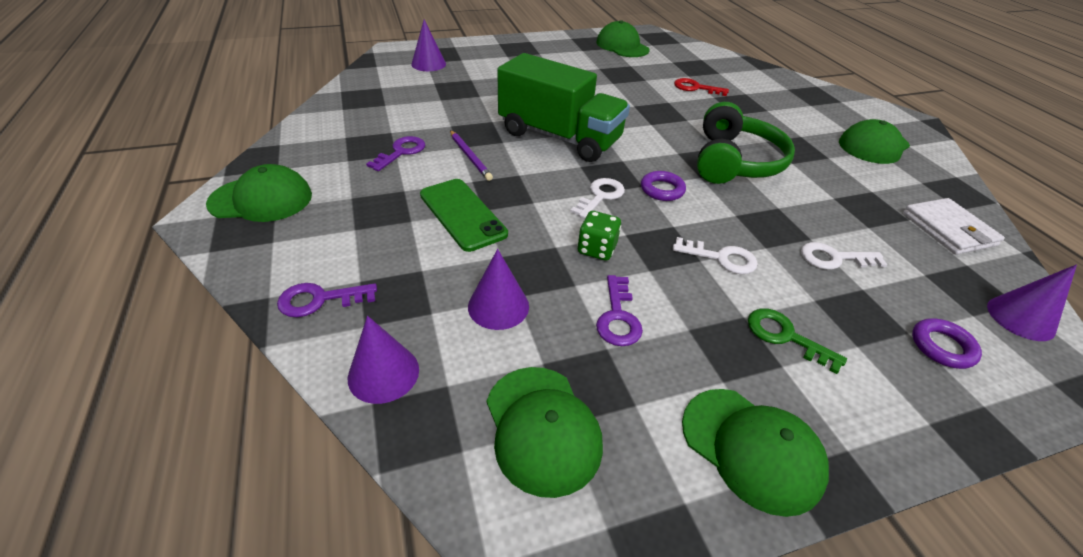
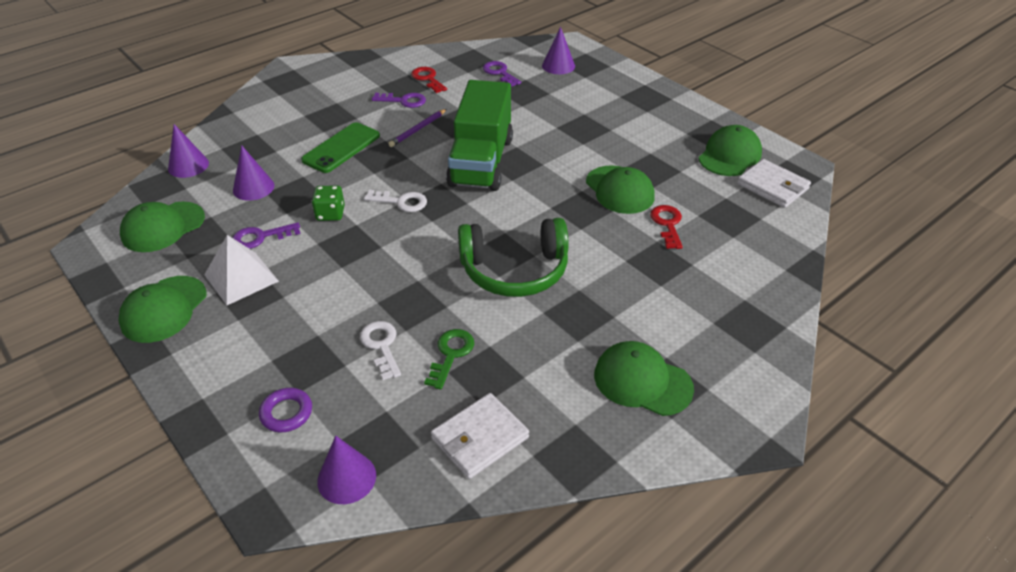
camera: 70 degrees right, 0 degrees up
green cap [206,164,312,222] -> green cap moved to [586,165,655,214]
purple key [277,283,377,317] -> purple key moved to [483,61,521,87]
purple ring [641,171,686,201] -> none
white key [673,237,758,274] -> none
green key [748,308,847,374] -> green key moved to [424,329,474,390]
none -> white pyramid [204,235,279,305]
none -> red key [411,67,447,93]
none -> white wallet [737,159,811,208]

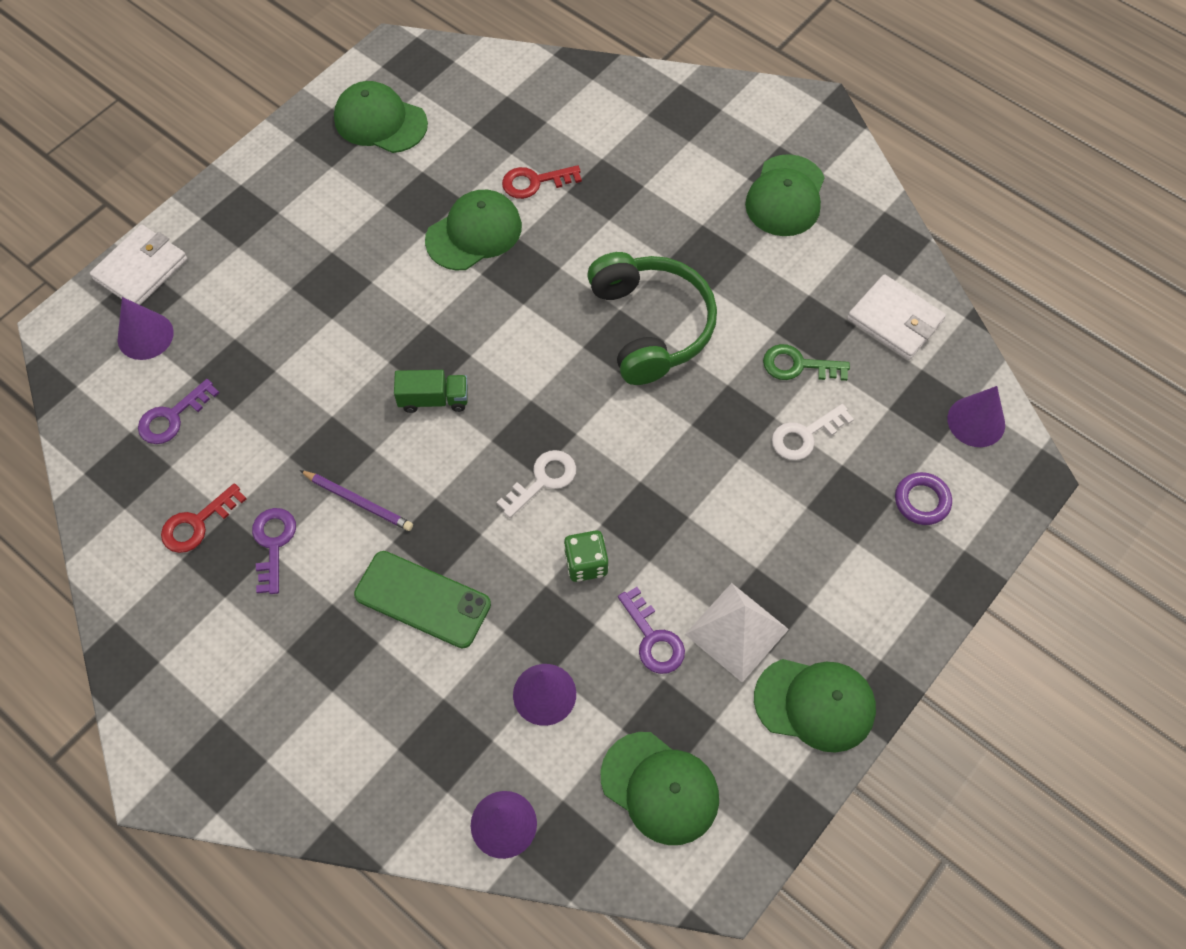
camera: 100 degrees left, 20 degrees up
white key [364,190,427,212] -> white key turned 45 degrees clockwise [497,450,576,518]
green truck [446,80,513,191] -> green truck [394,370,468,413], size x0.42
white wallet [737,159,811,208] -> white wallet moved to [90,225,187,305]

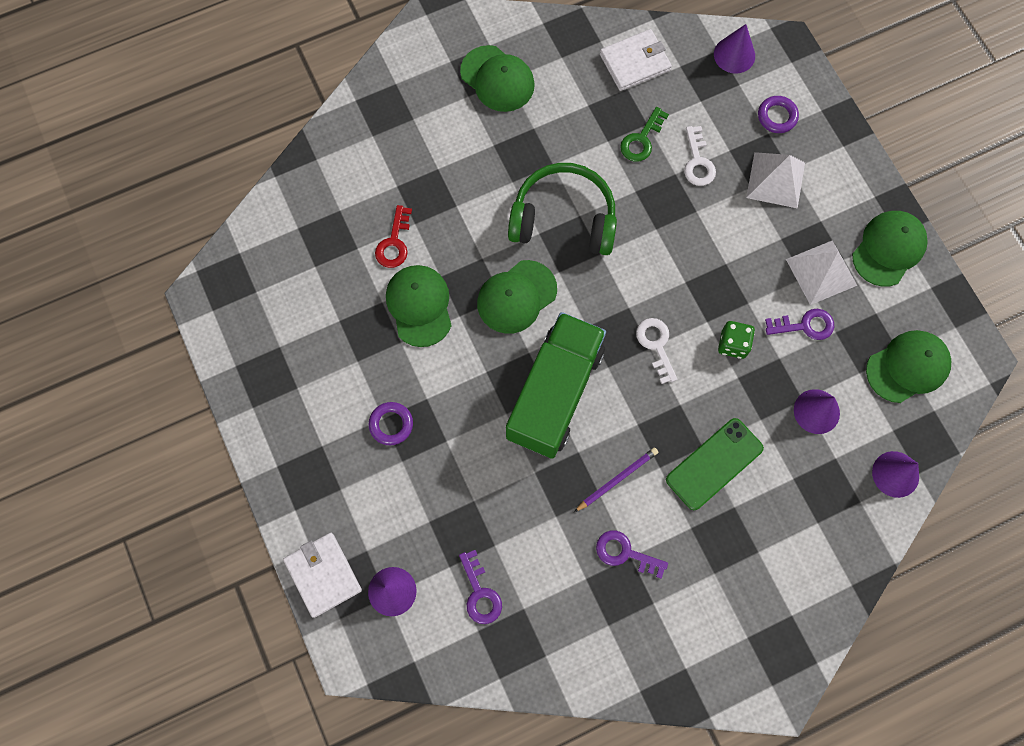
camera: 65 degrees left, 10 degrees up
red key [161,483,246,553] -> none
green cap [334,81,428,153] -> green cap moved to [477,260,557,334]
green truck [394,370,468,413] -> green truck [506,312,606,459], size x2.36
none -> purple ring [369,402,413,445]
none -> white pyramid [746,152,805,209]

